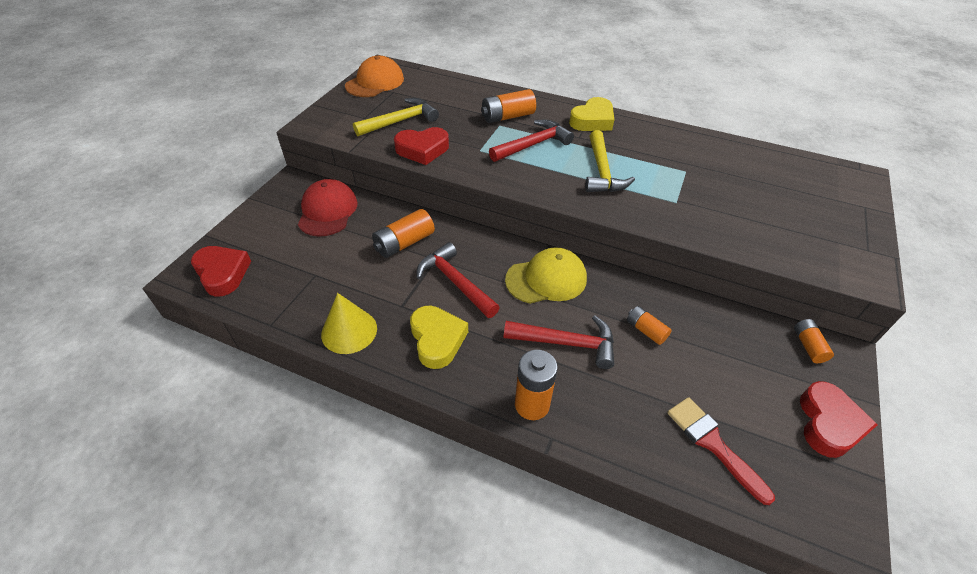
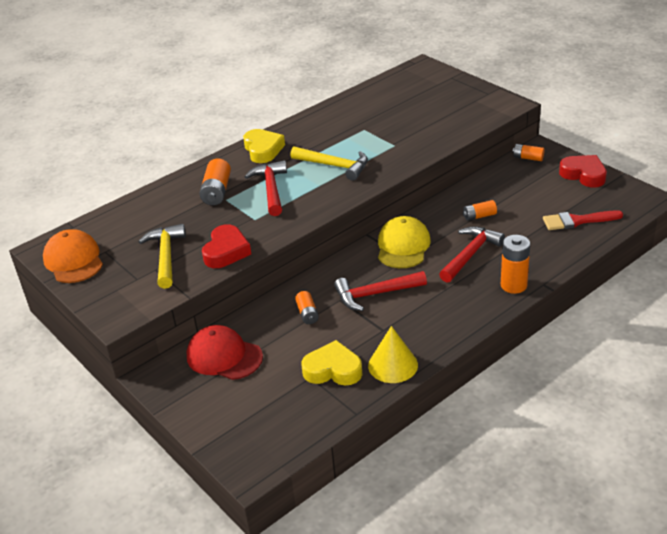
camera: 60 degrees left, 10 degrees down
red heart [191,246,251,297] -> none
orange battery [372,209,435,258] -> orange battery [295,291,319,324], size x0.61
yellow heart [410,306,468,369] -> yellow heart moved to [301,340,362,386]

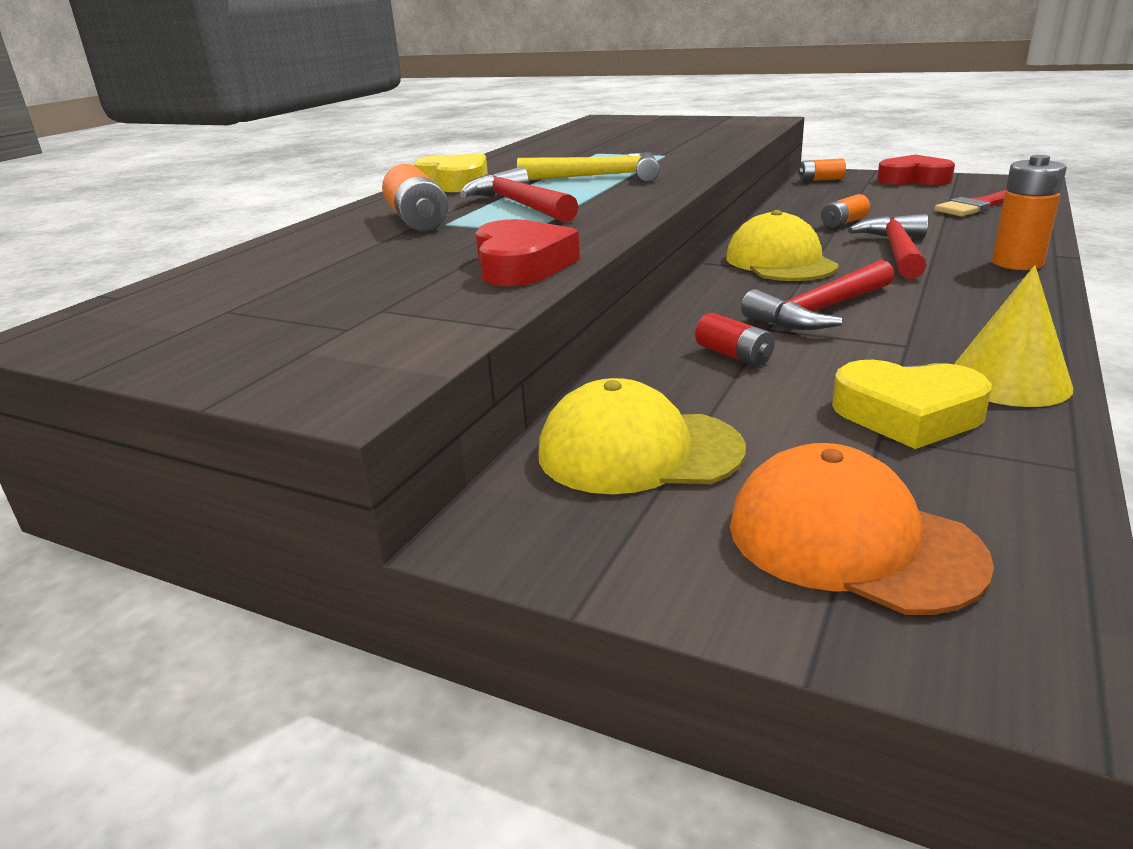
camera: 25 degrees left, 10 degrees down
orange cap [43,229,103,283] -> orange cap moved to [730,443,994,615]
yellow hammer [138,224,186,289] -> none
red cap [187,325,263,380] -> yellow cap [538,378,746,494]
orange battery [295,291,319,324] -> red battery [695,313,775,367]
yellow heart [301,340,362,386] -> yellow heart turned 150 degrees counterclockwise [832,360,992,449]

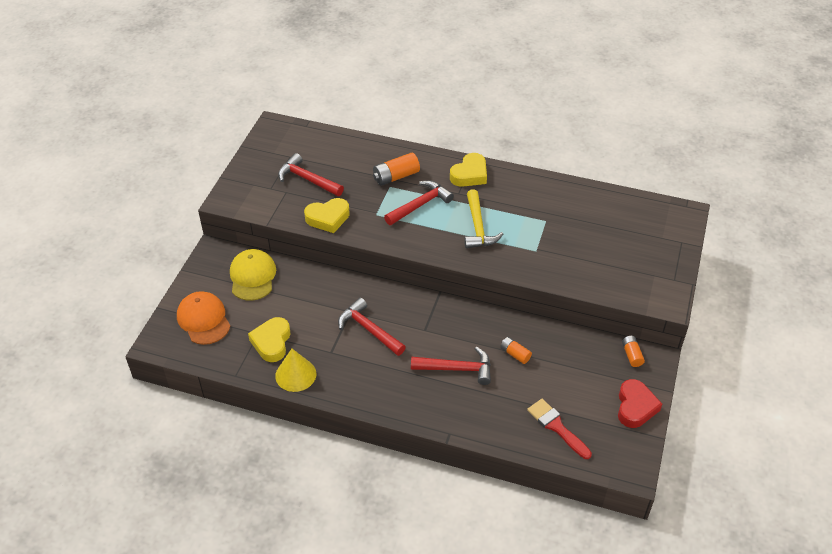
camera: 80 degrees right, 20 degrees up
red heart [475,219,580,286] -> yellow heart [304,198,350,233]
red battery [695,313,775,367] -> none
yellow cap [726,210,839,281] -> none
orange cap [730,443,994,615] -> orange cap turned 60 degrees counterclockwise [177,291,230,345]
orange battery [992,155,1067,270] -> none
none -> red hammer [278,153,344,196]

